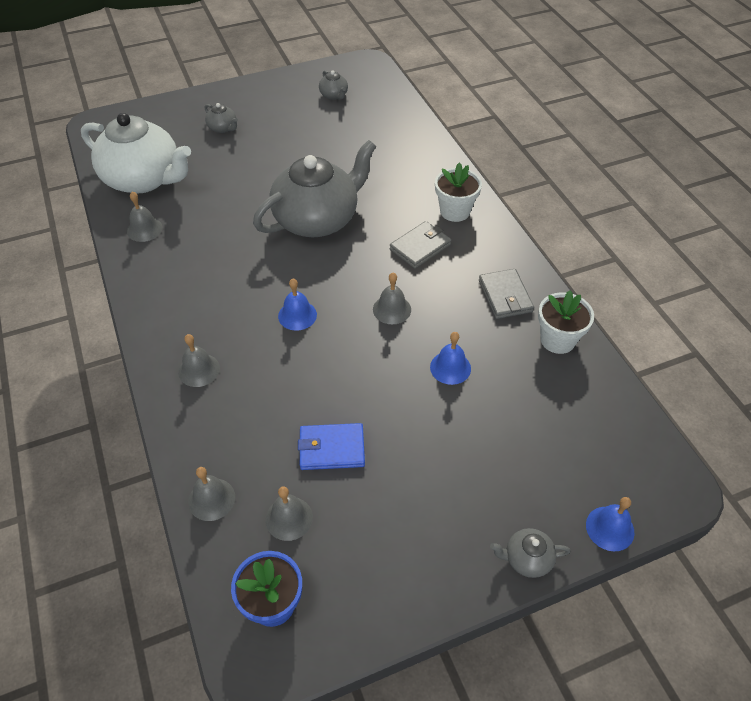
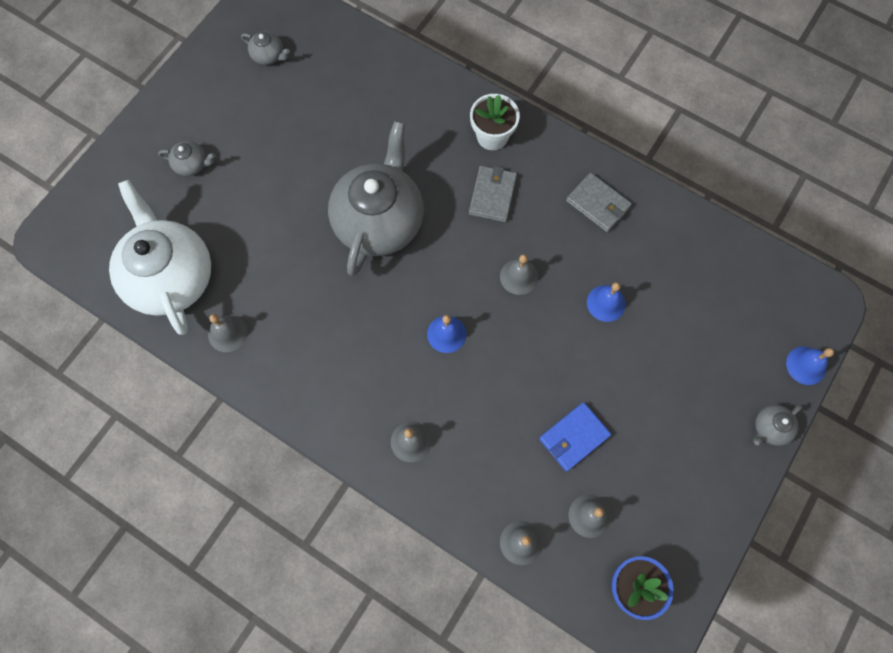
camera: 35 degrees left, 20 degrees up
white teapot [81,113,191,193] -> white teapot turned 105 degrees counterclockwise [109,180,211,335]
white flower pot [538,290,594,354] -> none

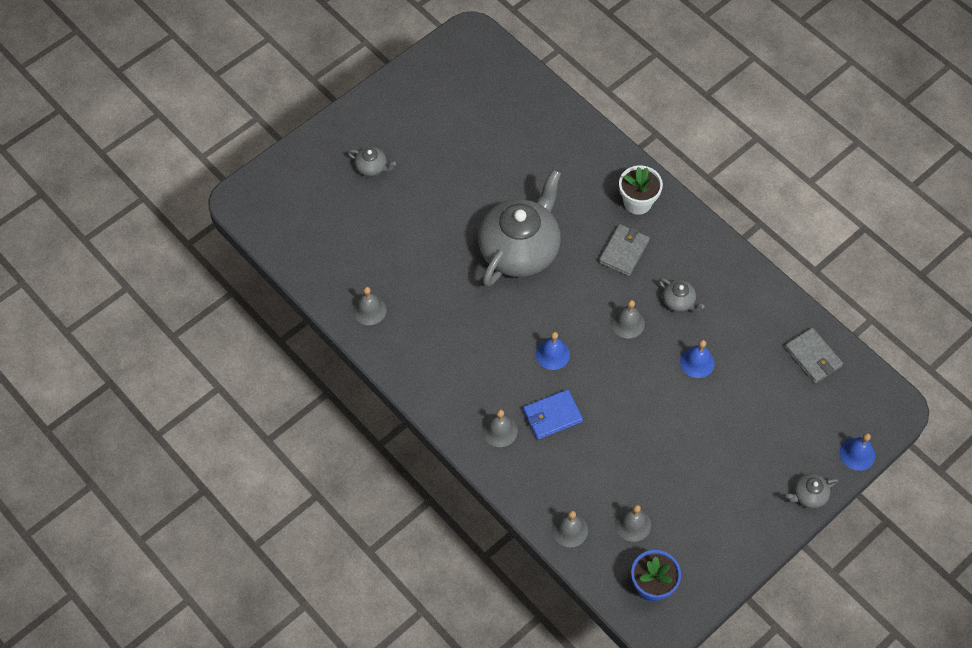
camera: 15 degrees right, 10 degrees down
white teapot [109,180,211,335] -> none
grey teapot [241,31,290,65] -> grey teapot moved to [659,278,705,312]
blue wallet [539,402,611,472] -> blue wallet moved to [523,390,583,440]
grey wallet [566,173,632,232] -> grey wallet moved to [785,328,843,383]

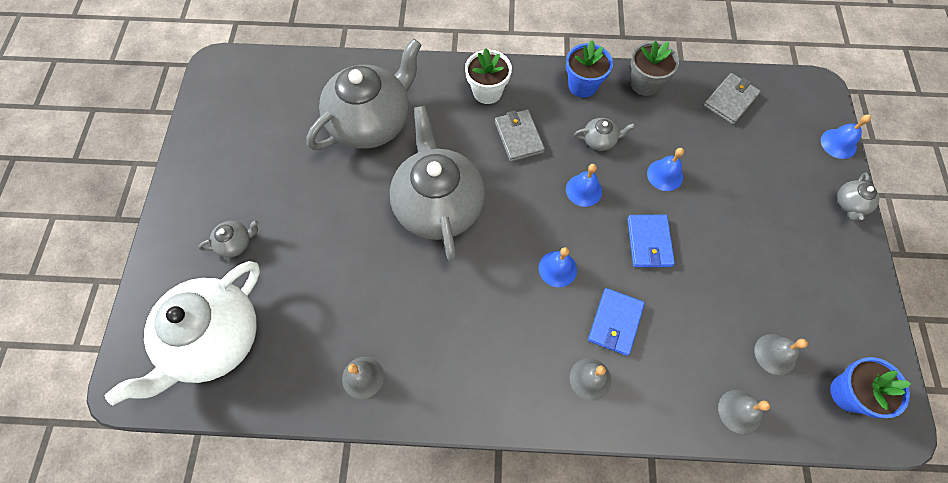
camera: 45 degrees left, 5 degrees up
grey bell [611,300,645,338] -> blue bell [566,164,602,207]
grey wallet [785,328,843,383] -> grey wallet turned 60 degrees counterclockwise [703,73,761,125]
none -> white teapot [105,261,260,405]
none -> grey teapot [306,39,421,150]
none -> blue flower pot [566,40,613,98]
none -> blue wallet [627,215,675,267]
none -> grey flower pot [630,41,679,96]

